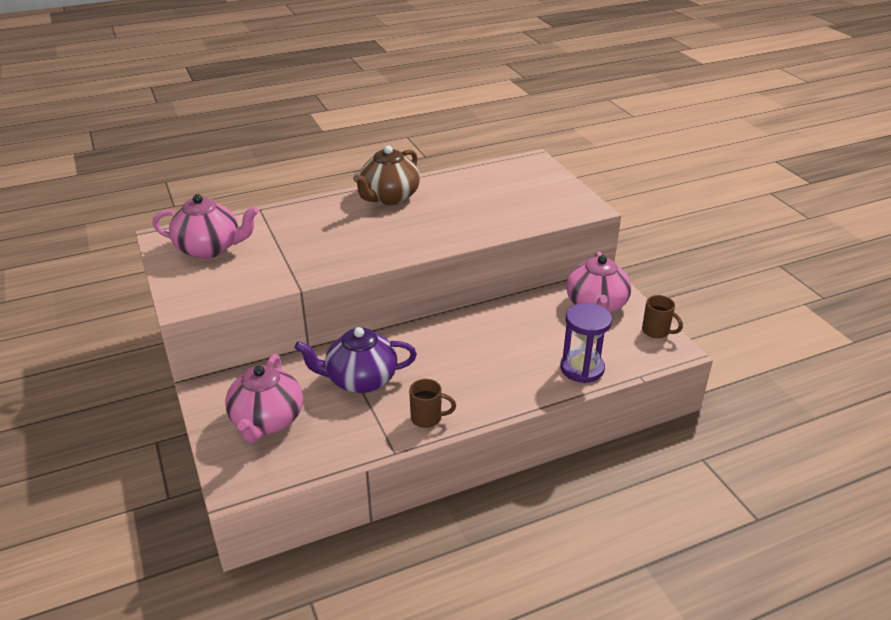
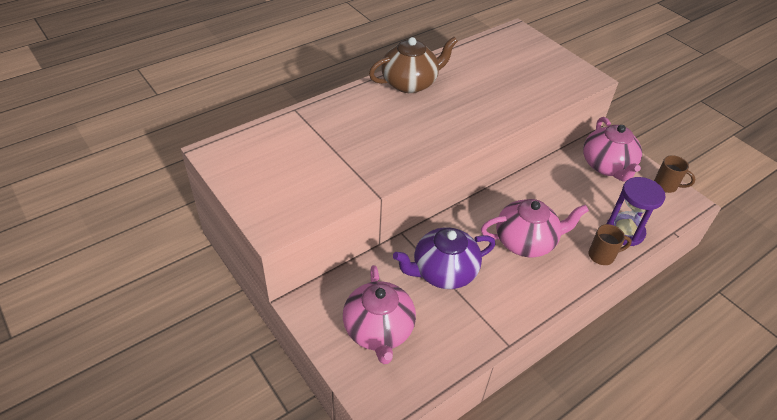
camera: 15 degrees left, 10 degrees up
pink teapot [153,194,259,259] -> pink teapot moved to [481,199,589,257]
brown teapot [353,145,420,205] -> brown teapot turned 135 degrees counterclockwise [369,37,458,93]
brown mug [409,379,456,428] -> brown mug moved to [589,224,632,265]

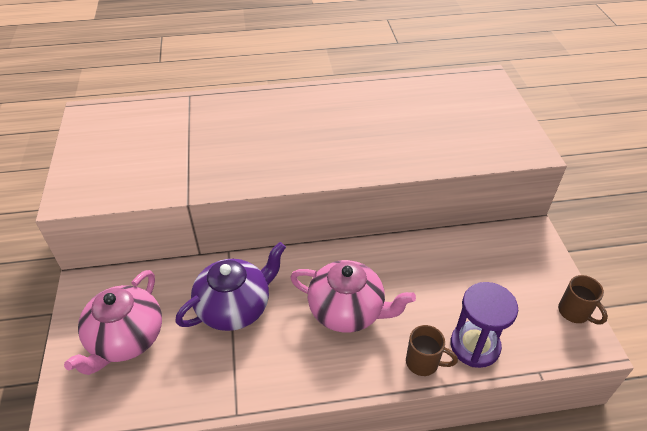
camera: 30 degrees right, 0 degrees up
brown teapot [369,37,458,93] -> none
purple teapot [393,227,496,289] -> purple teapot turned 135 degrees clockwise [175,242,286,331]
pink teapot [583,117,642,181] -> none

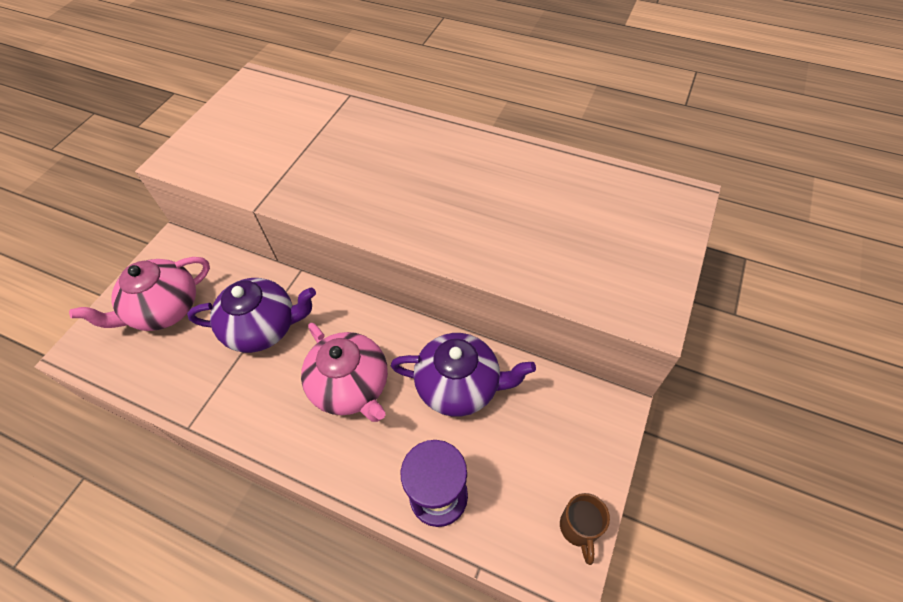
camera: 35 degrees right, 10 degrees up
brown mug [406,325,458,376] -> none
none -> purple teapot [391,333,536,417]

